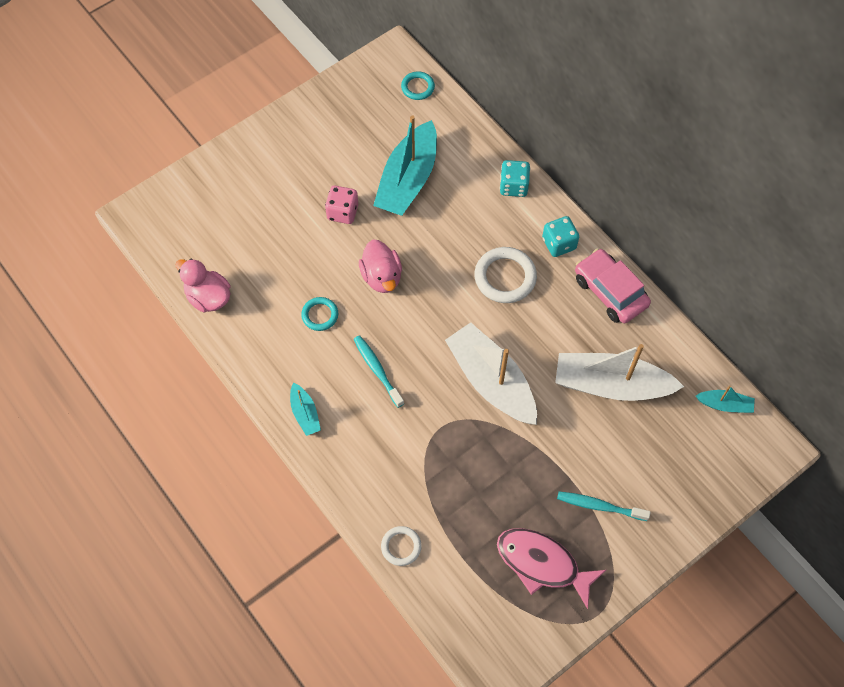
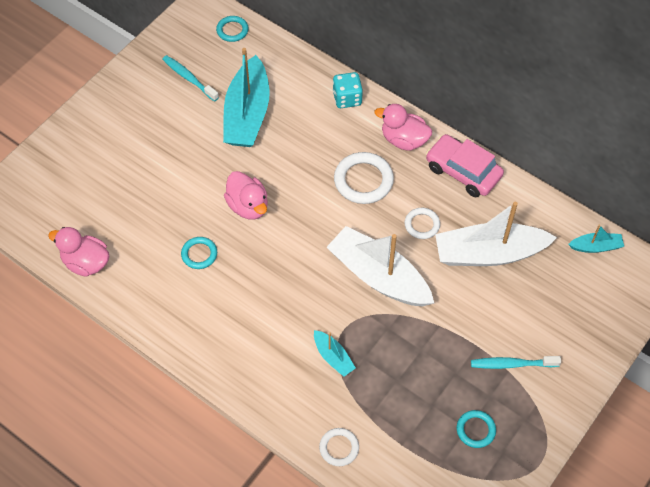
camera: 15 degrees left, 5 degrees down
turquoise boat [290,383,321,436] -> turquoise boat moved to [314,330,356,377]
pink dice [325,186,358,224] -> none
turquoise toothbrush [354,335,404,408] -> turquoise toothbrush moved to [162,55,219,102]
pink fish [497,528,606,609] -> turquoise ring [457,410,496,448]
turquoise dice [542,216,579,257] -> pink duck [375,104,432,151]
none -> white ring [404,208,440,239]

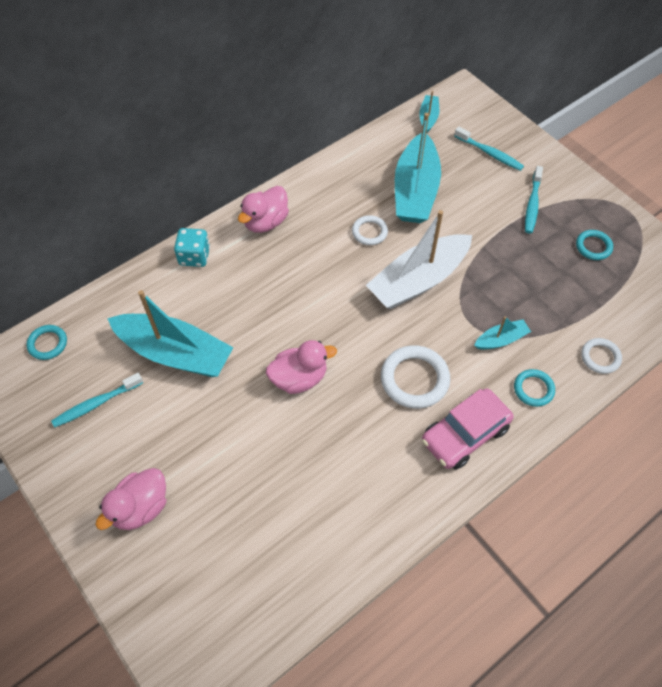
camera: 75 degrees left, 0 degrees up
pink duck [48,227,109,277] -> pink duck moved to [95,468,167,530]
turquoise ring [181,237,217,269] -> turquoise ring moved to [514,369,555,407]
white ring [334,152,394,204] -> white ring moved to [381,345,450,409]
pink car [426,134,504,197] -> pink car moved to [422,388,514,470]
white boat [435,202,557,266] -> turquoise boat [395,113,441,223]
none -> turquoise toothbrush [454,127,524,171]

